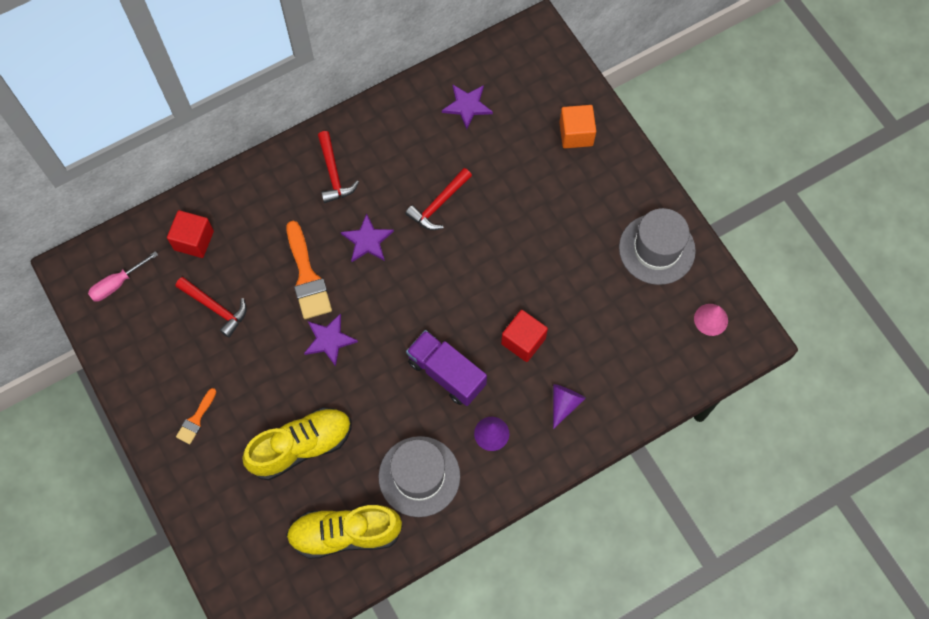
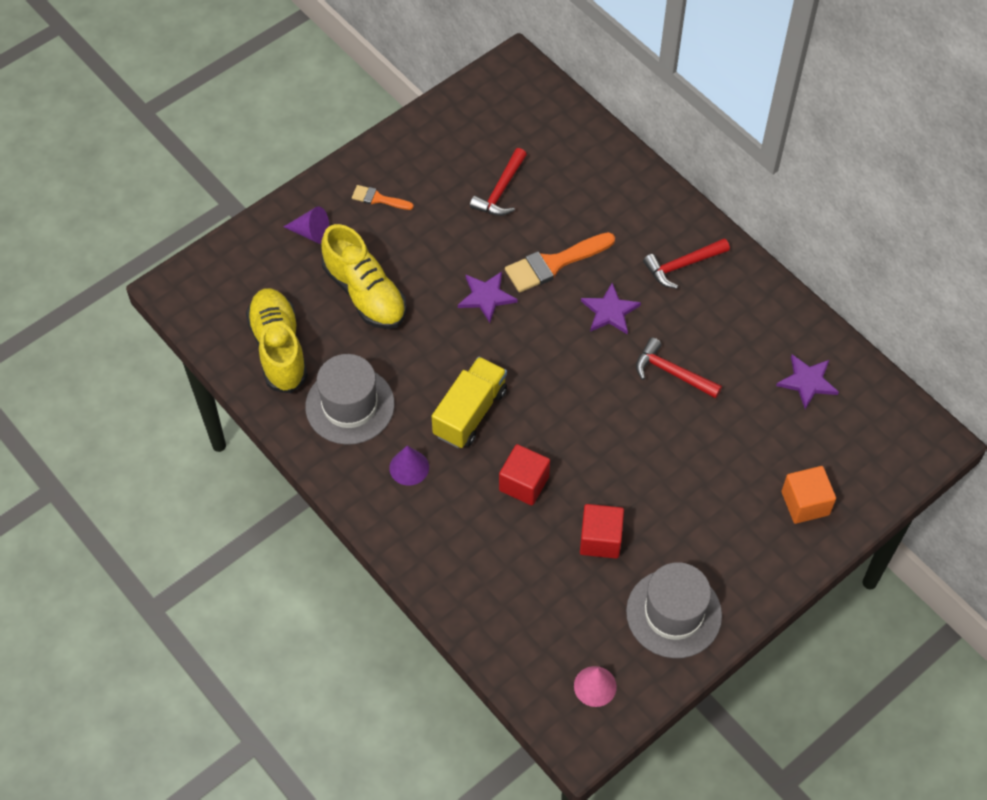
camera: 80 degrees right, 10 degrees down
pink screwdriver [88,251,158,302] -> none
red cube [167,210,214,258] -> red cube moved to [580,504,624,559]
purple truck [406,330,487,406] -> yellow truck [432,357,507,448]
purple cone [553,384,586,429] -> purple cone moved to [283,207,329,244]

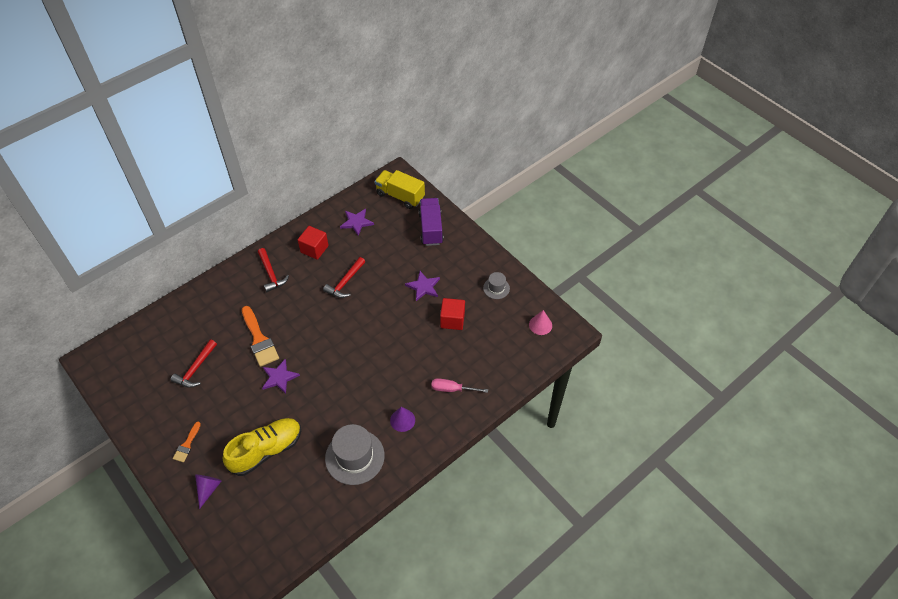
camera: 90 degrees left, 5 degrees down
yellow shoe [246,288,308,393] -> none
yellow truck [432,357,507,448] -> yellow truck moved to [375,170,425,209]
red hammer [470,148,527,216] -> red hammer turned 90 degrees clockwise [170,339,217,388]
red cube [499,444,550,505] -> red cube moved to [298,226,329,260]
purple star [581,283,641,334] -> purple star moved to [405,271,440,301]
grey hat [626,562,722,658] -> grey hat [483,272,510,299], size x0.52
orange cube [781,466,836,524] -> purple truck [419,198,444,246]
none -> pink screwdriver [431,378,488,393]

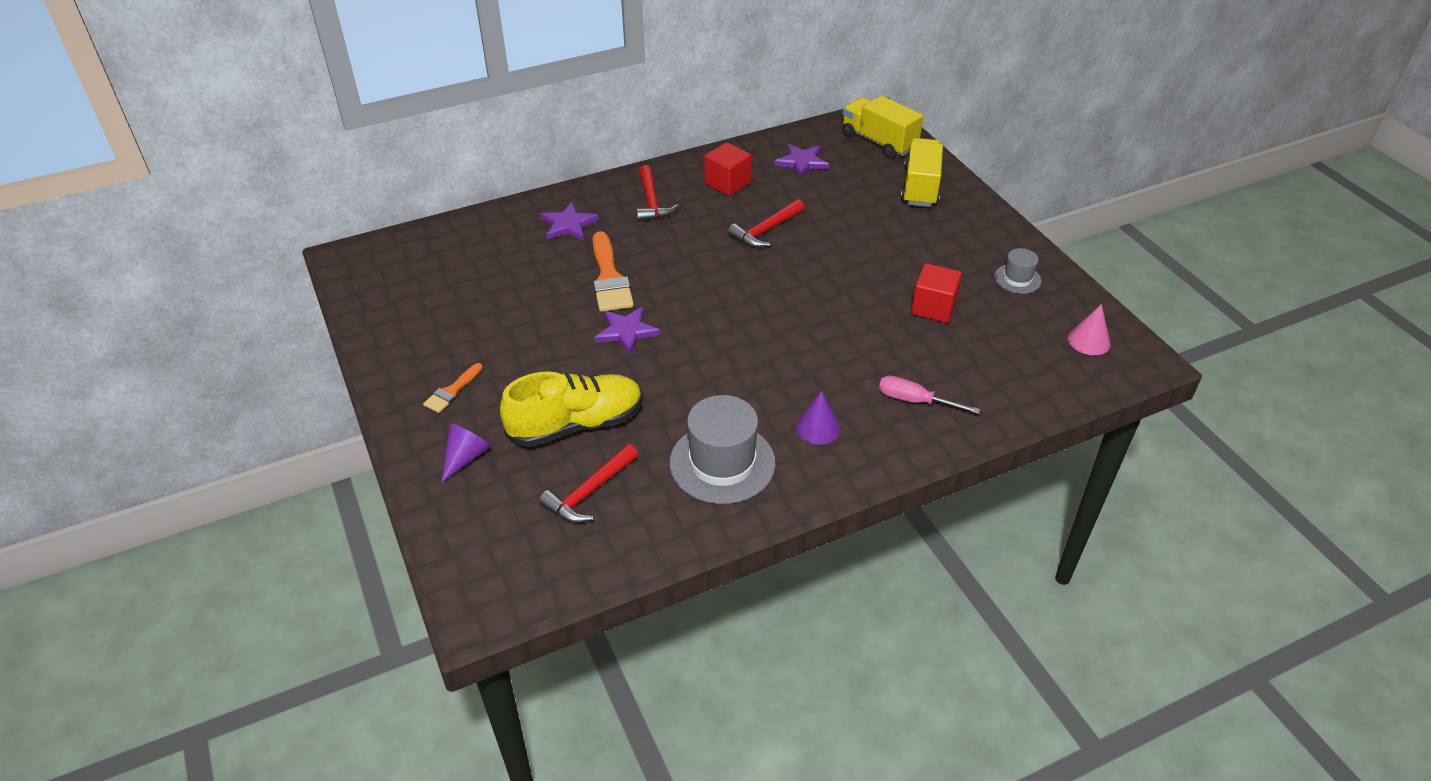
camera: 15 degrees right, 10 degrees down
red hammer [170,339,217,388] -> red hammer moved to [539,444,638,523]
purple star [405,271,440,301] -> purple star moved to [540,202,599,240]
purple truck [419,198,444,246] -> yellow truck [901,138,943,207]

